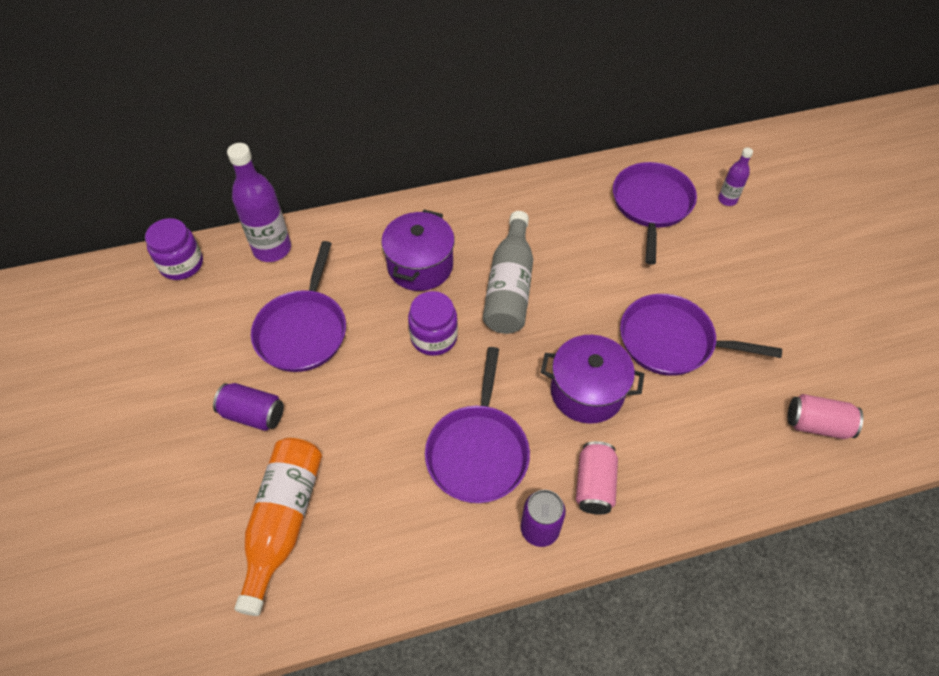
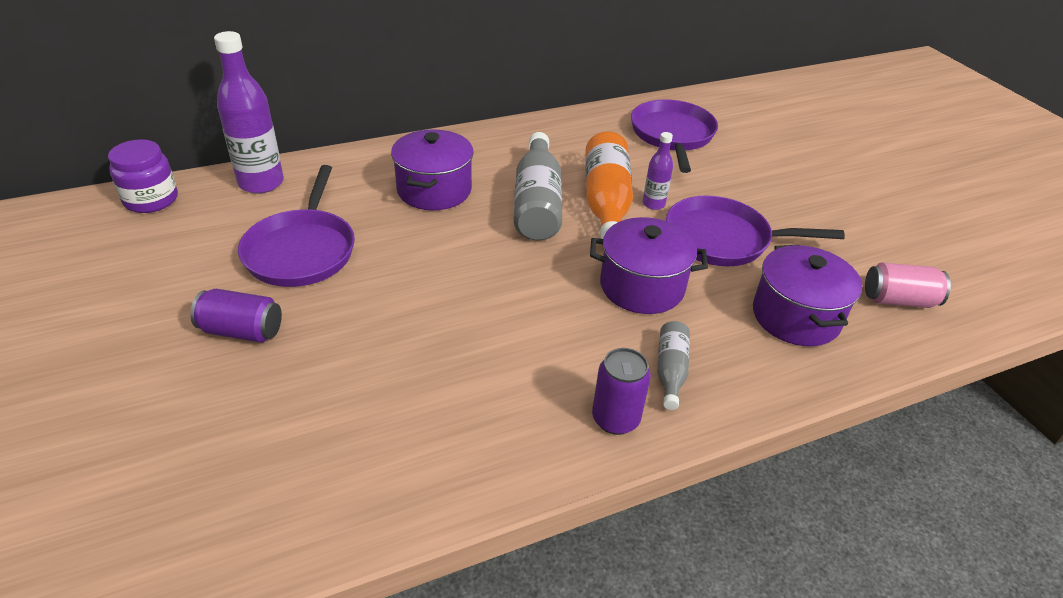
camera: 10 degrees left, 15 degrees down
orange bottle [234,438,322,616] -> orange bottle moved to [585,132,633,239]
purple jar [408,291,458,356] -> none
purple pan [425,347,530,503] -> none
pink can [576,441,618,515] -> grey bottle [657,321,690,410]
purple bottle [718,147,753,206] -> purple bottle moved to [643,132,673,210]
none -> purple pot [753,245,862,346]

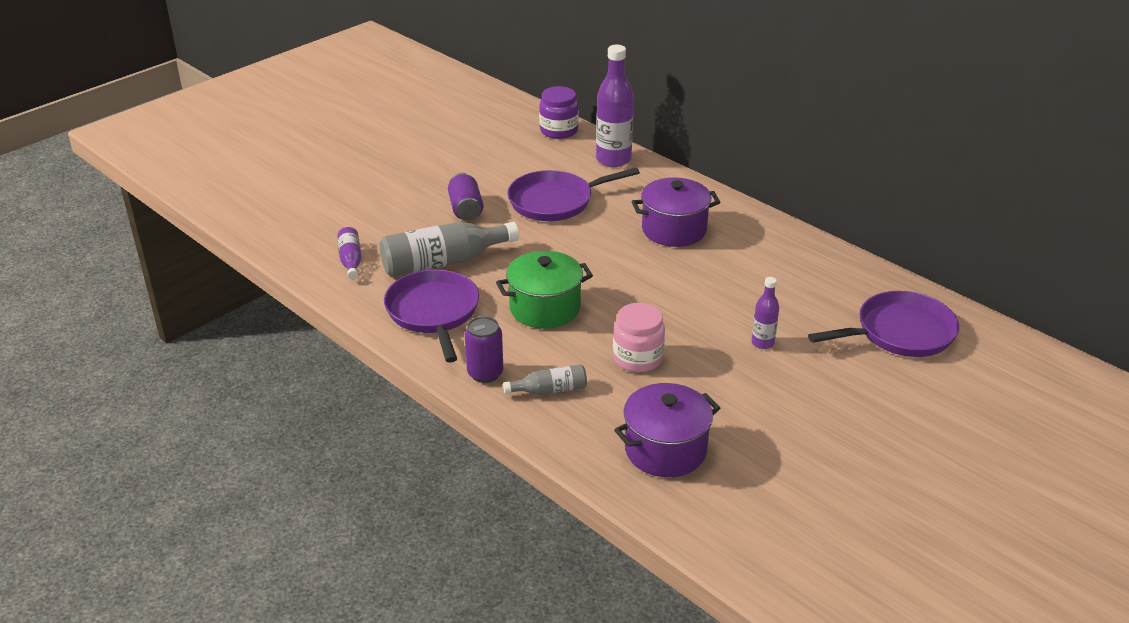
camera: 70 degrees right, 5 degrees down
grey bottle [514,132,562,241] -> grey bottle moved to [380,222,519,277]
orange bottle [585,132,633,239] -> none
purple pot [590,217,708,314] -> pink jar [613,303,665,372]
purple pan [666,195,845,266] -> purple pan moved to [384,270,479,363]
pink can [865,262,951,308] -> none
none -> purple bottle [337,227,361,279]
none -> green pot [496,251,593,329]

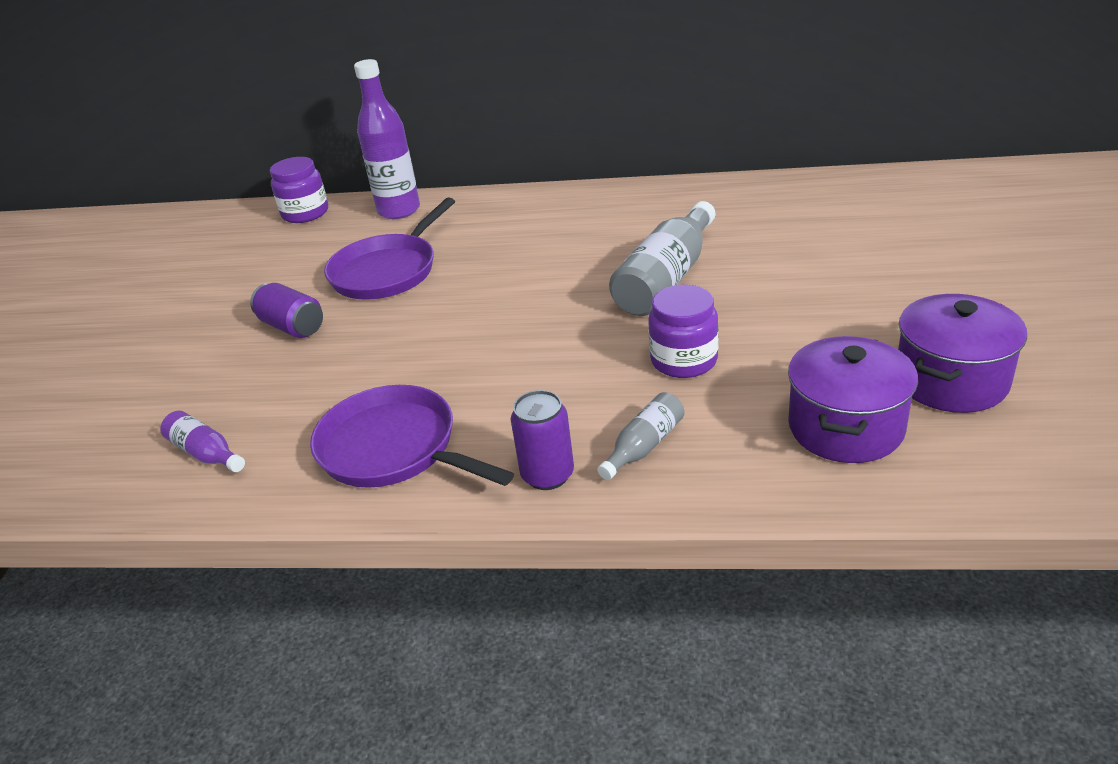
camera: 35 degrees left, 0 degrees up
grey bottle [380,222,519,277] -> grey bottle moved to [609,201,715,316]
green pot [496,251,593,329] -> none
pink jar [613,303,665,372] -> purple jar [648,284,719,378]
purple pot [632,177,720,247] -> purple pot moved to [898,294,1027,413]
purple bottle [752,277,779,349] -> none
purple pan [808,291,959,357] -> none

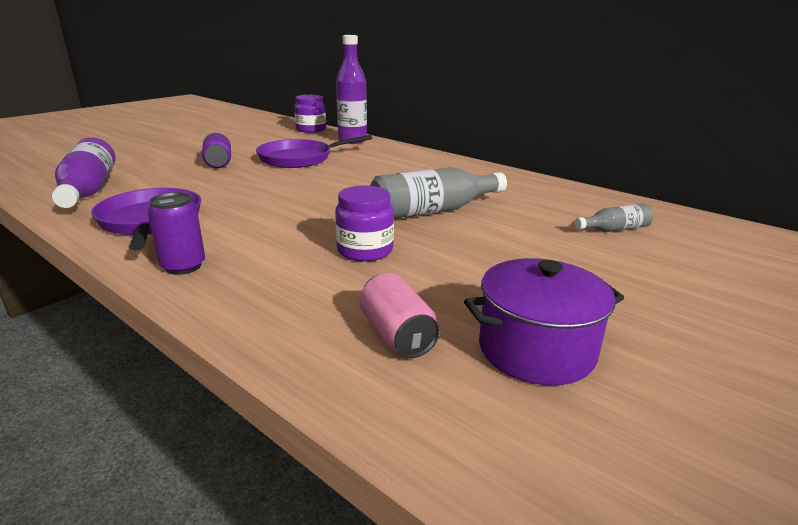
camera: 30 degrees right, 10 degrees down
purple bottle [160,411,245,472] -> purple bottle [52,137,116,208], size x1.92
grey bottle [597,392,685,480] -> grey bottle moved to [574,203,653,232]
purple pot [788,336,918,463] -> pink can [360,273,440,358]

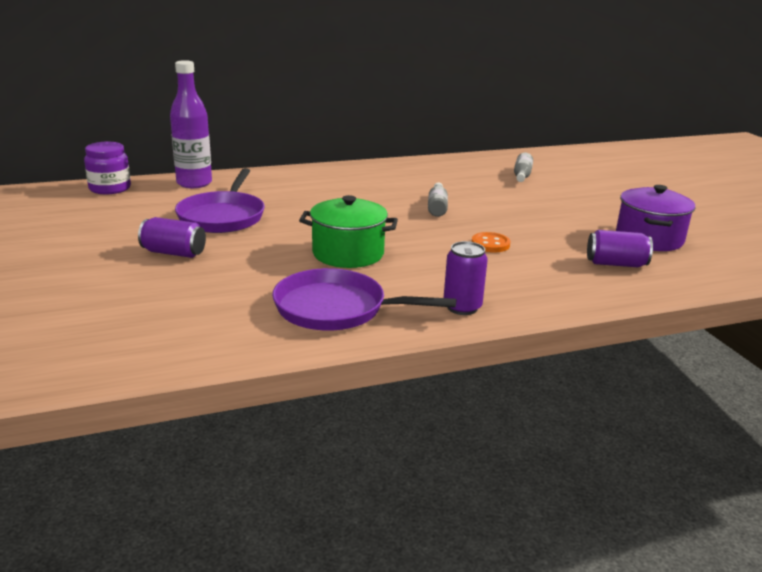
camera: 60 degrees left, 0 degrees up
purple bottle [52,137,116,208] -> none
purple jar [335,185,394,262] -> orange button [472,232,511,252]
pink can [360,273,440,358] -> purple can [587,230,653,267]
grey bottle [370,167,507,219] -> grey bottle [428,182,448,217], size x0.52
none -> green pot [299,195,398,268]

